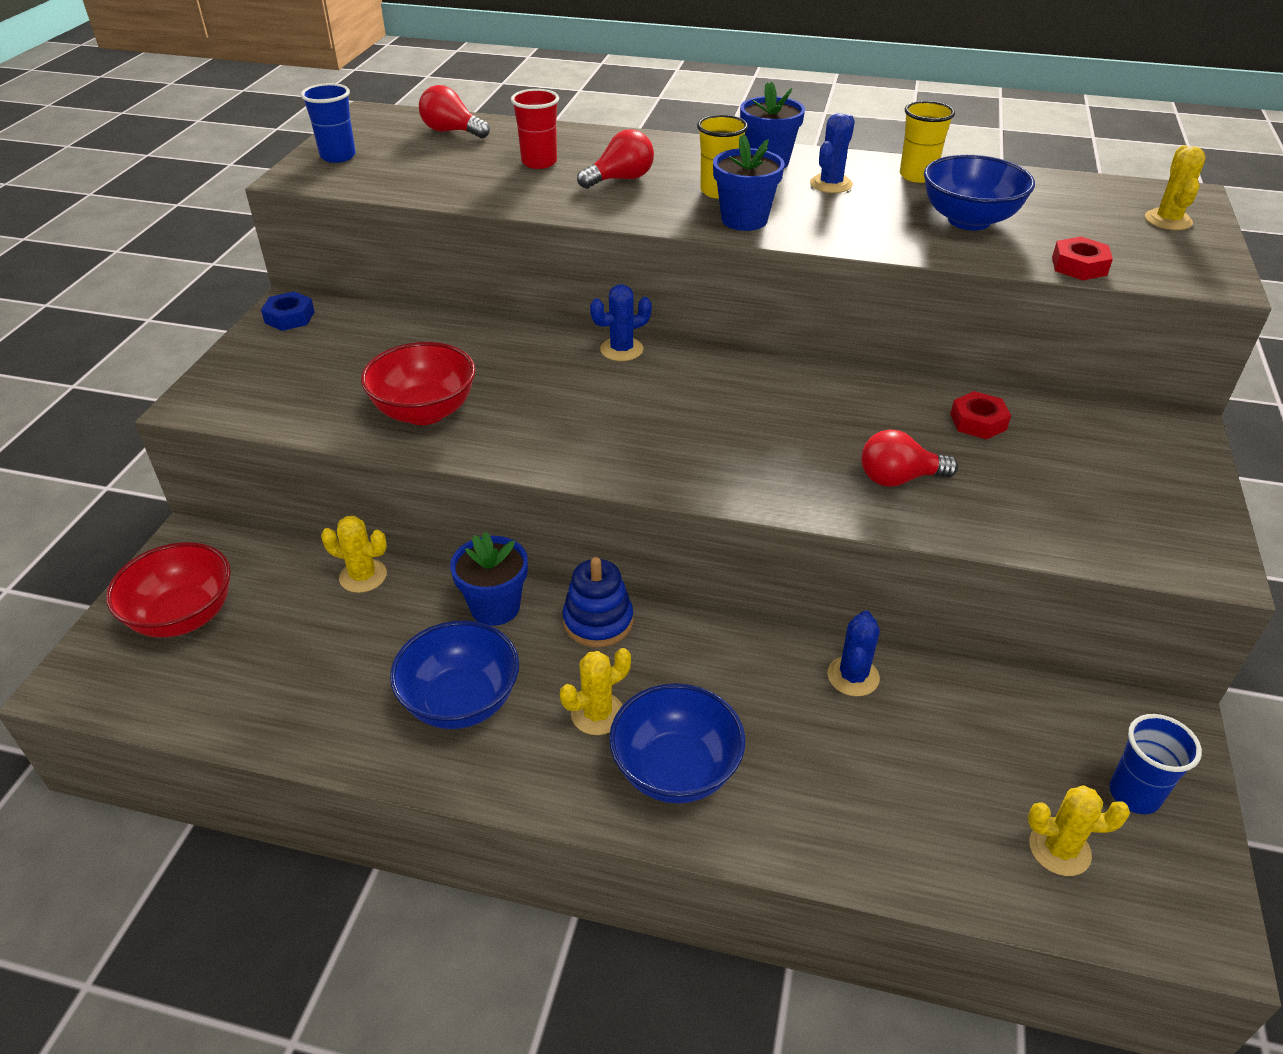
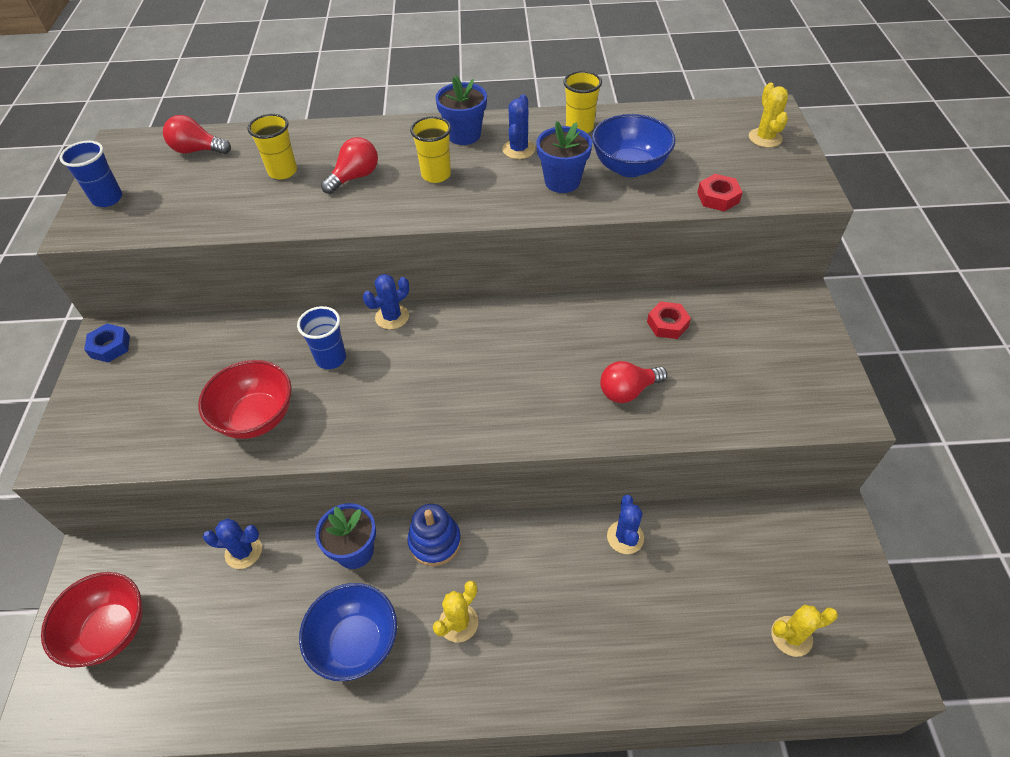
camera: 15 degrees left, 10 degrees up
yellow cactus [321,516,387,593] -> blue cactus [203,518,262,569]
red cup [511,89,559,169] -> yellow cup [247,114,297,179]
blue bowl [609,683,745,804] -> none
blue flower pot [713,134,784,231] -> blue flower pot moved to [536,121,592,193]
blue cup [1109,714,1202,814] -> blue cup moved to [297,306,346,369]

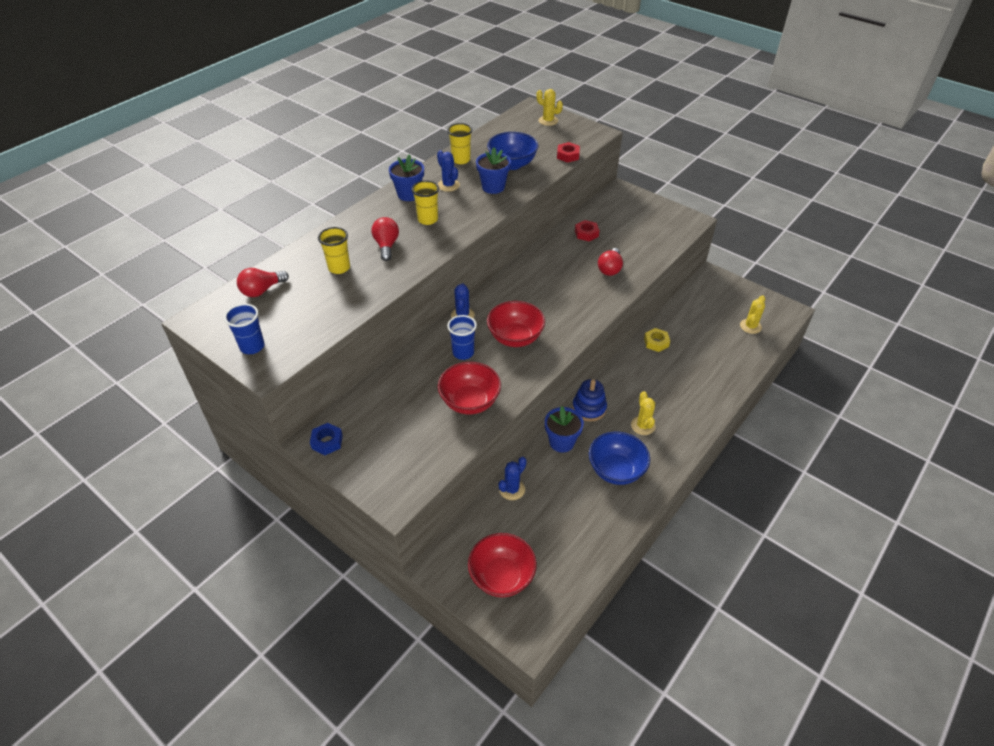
camera: 50 degrees left, 5 degrees down
blue cactus [607,495,644,554] -> yellow nut [644,328,670,352]
none -> red bowl [487,301,545,347]

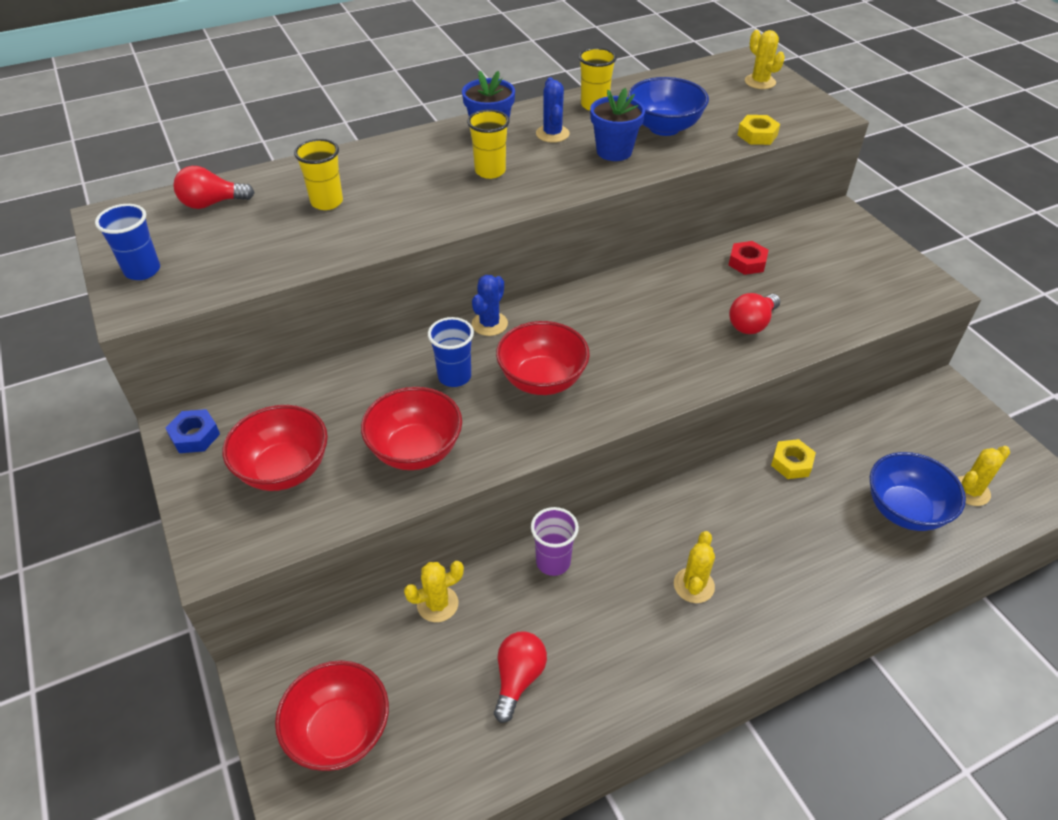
camera: 25 degrees right, 0 degrees up
red light bulb [372,217,399,261] -> red light bulb moved to [494,632,547,723]
blue cactus [498,457,527,500] -> yellow cactus [404,561,464,622]
blue flower pot [545,406,584,453] -> purple cup [531,507,579,576]
red nut [557,142,580,163] -> yellow nut [738,115,780,145]
blue stacking toy [572,379,607,421] -> none
blue bowl [589,431,650,485] -> blue bowl moved to [870,452,966,531]
none -> red bowl [222,405,328,491]

